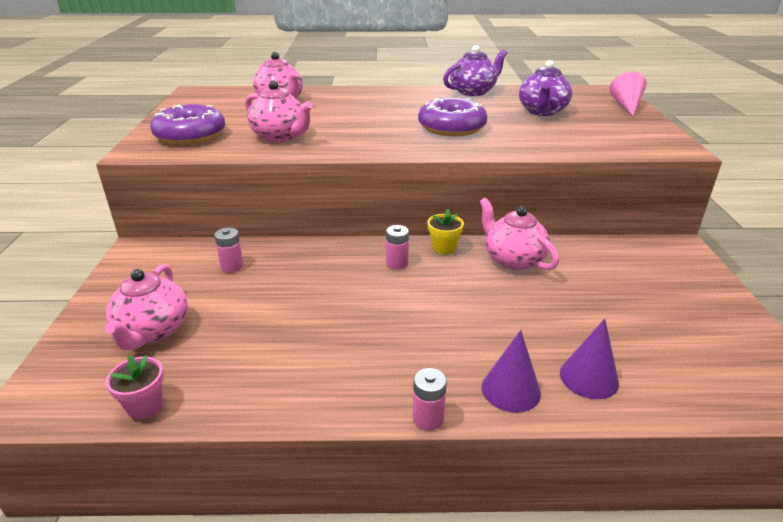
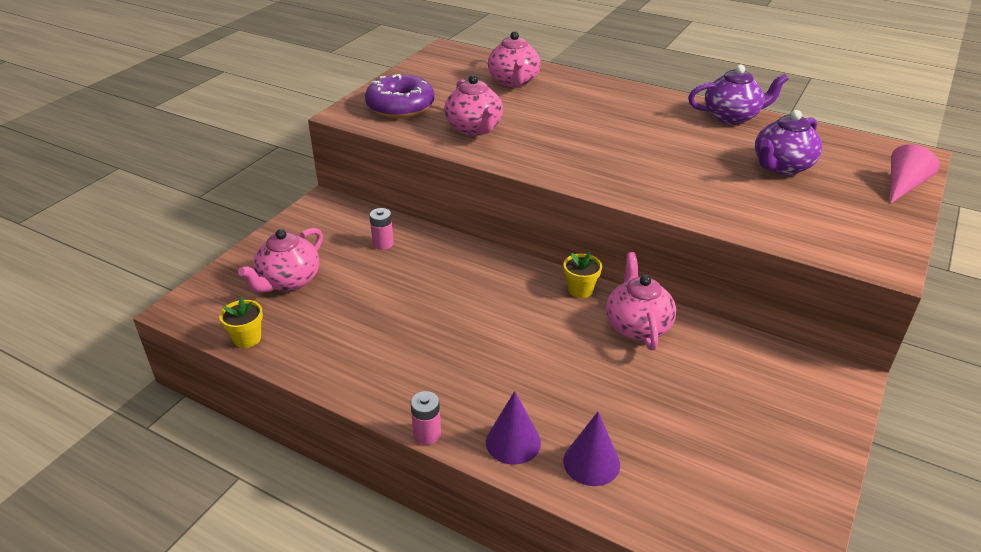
camera: 30 degrees right, 5 degrees up
pink flower pot [105,355,164,419] -> yellow flower pot [219,297,263,348]
pink battery [386,225,409,270] -> none
purple donut [418,98,487,137] -> none

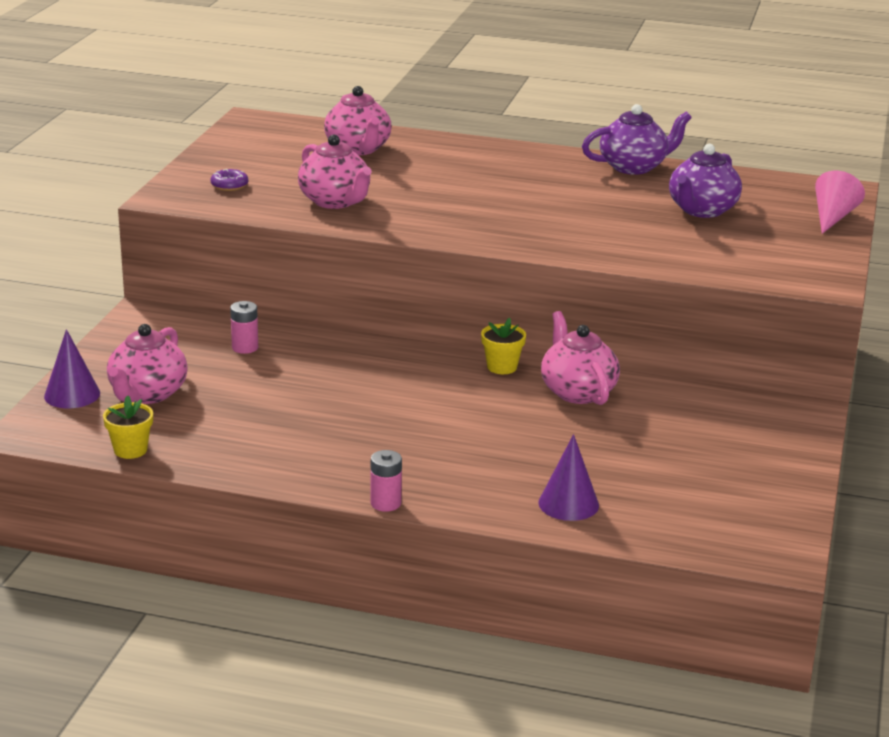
camera: 15 degrees left, 10 degrees down
purple donut [365,74,435,118] -> purple donut [211,169,248,191], size x0.43
purple cone [486,391,541,465] -> purple cone moved to [44,329,100,408]

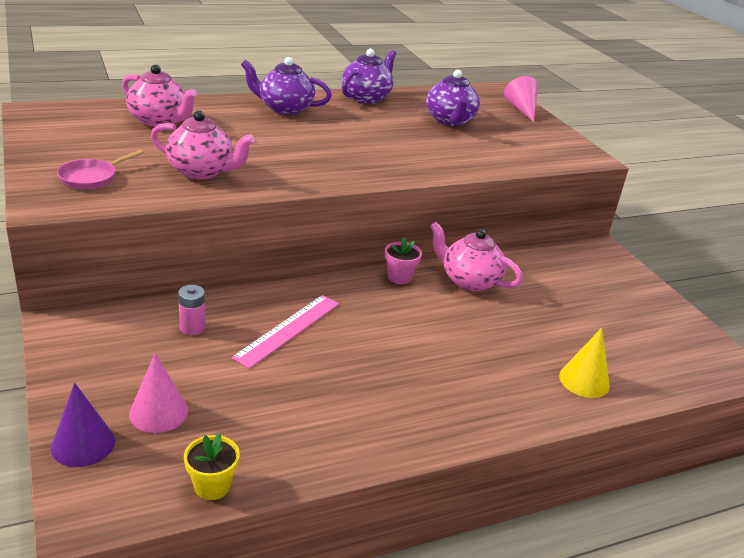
camera: 40 degrees left, 5 degrees up
pink teapot [107,324,188,404] -> pink cone [129,353,188,433]
purple donut [211,169,248,191] -> pink pan [57,150,144,189]
pink battery [370,450,402,512] -> none
yellow flower pot [481,318,526,374] -> pink flower pot [385,237,422,284]
purple cone [538,434,599,521] -> yellow cone [559,328,610,398]
none -> pink ruler [231,295,339,369]
none -> purple teapot [241,57,332,115]

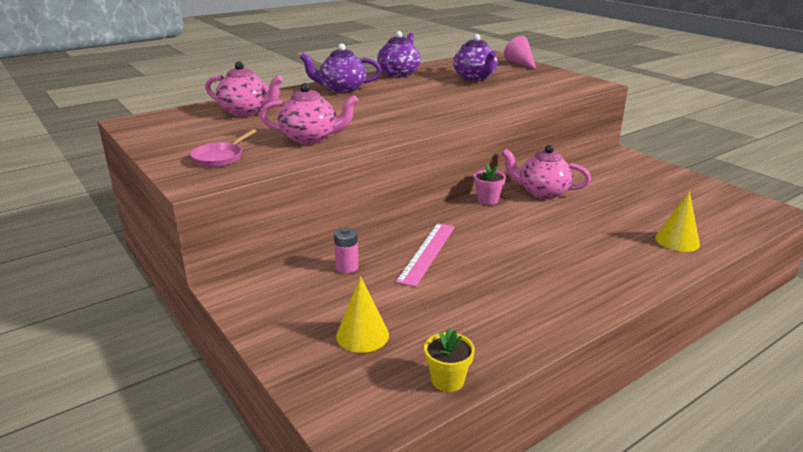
camera: 10 degrees left, 5 degrees down
purple cone [51,383,115,467] -> none
pink cone [129,353,188,433] -> yellow cone [336,276,389,353]

